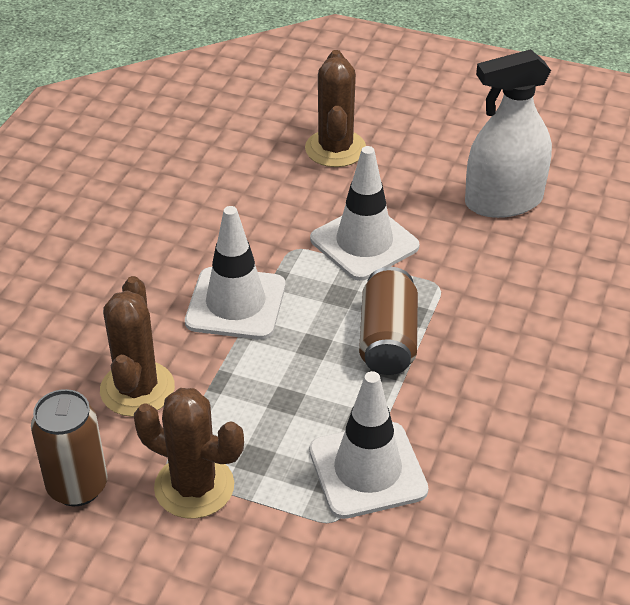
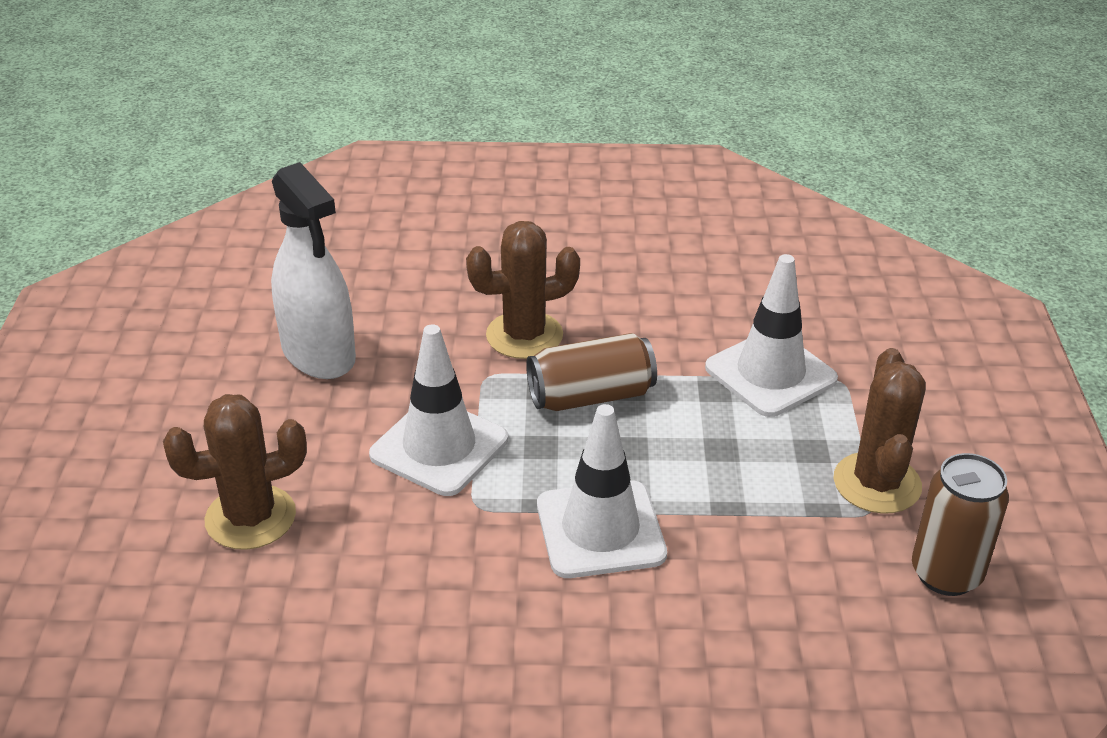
camera: 110 degrees left, 5 degrees down
brown cactus [100,276,175,417] -> brown cactus moved to [466,221,580,359]

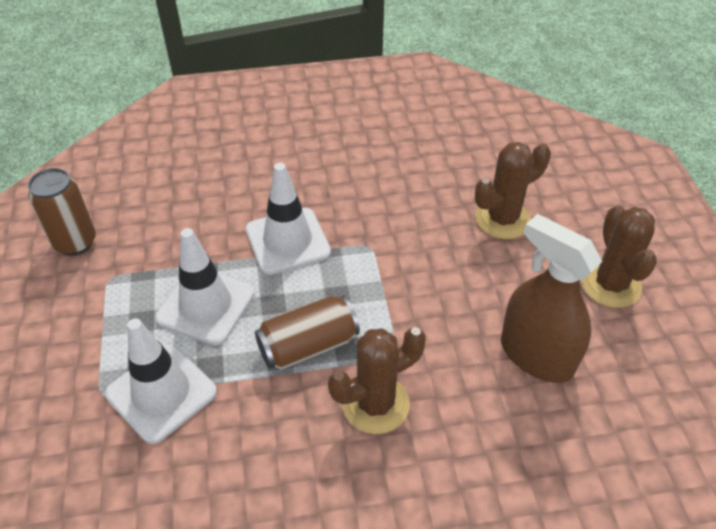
camera: 170 degrees right, 10 degrees up
white spray bottle [271,162,356,379] -> brown spray bottle [501,214,602,383]
white traffic cone [369,324,508,496] -> white traffic cone moved to [155,228,255,346]
brown cactus [833,348,926,514] -> brown cactus moved to [581,205,657,308]

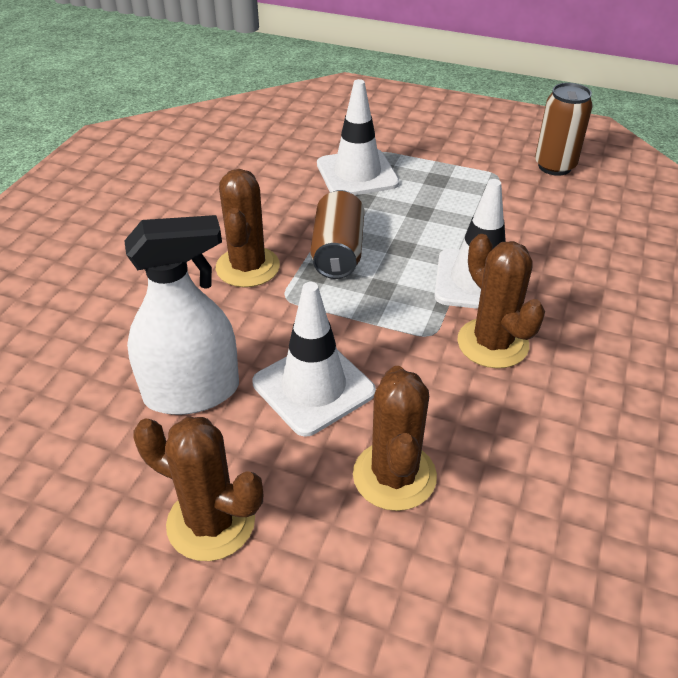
camera: 120 degrees right, 5 degrees down
white traffic cone [155,228,255,346] -> white traffic cone moved to [252,282,376,437]
brown spray bottle [501,214,602,383] -> white spray bottle [124,215,239,415]
none -> brown cactus [457,234,545,368]

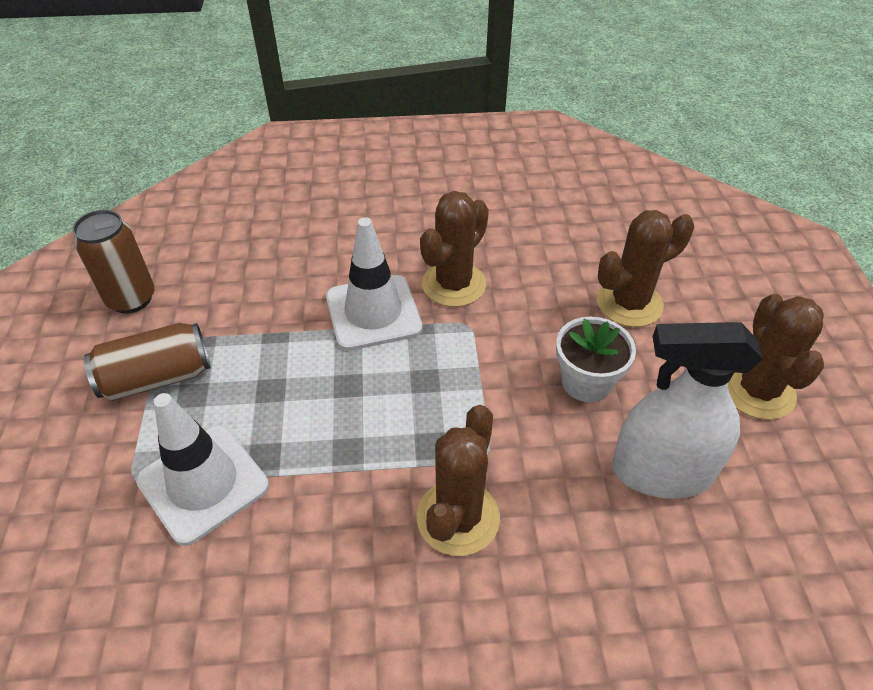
camera: 115 degrees left, 5 degrees up
white spray bottle [124,215,239,415] -> white spray bottle turned 45 degrees counterclockwise [612,322,763,498]
brown cactus [216,169,280,287] -> brown cactus turned 45 degrees counterclockwise [417,405,500,556]
white traffic cone [252,282,376,437] -> white flower pot [556,317,636,402]
brown can [310,190,364,279] -> brown can moved to [84,323,211,401]

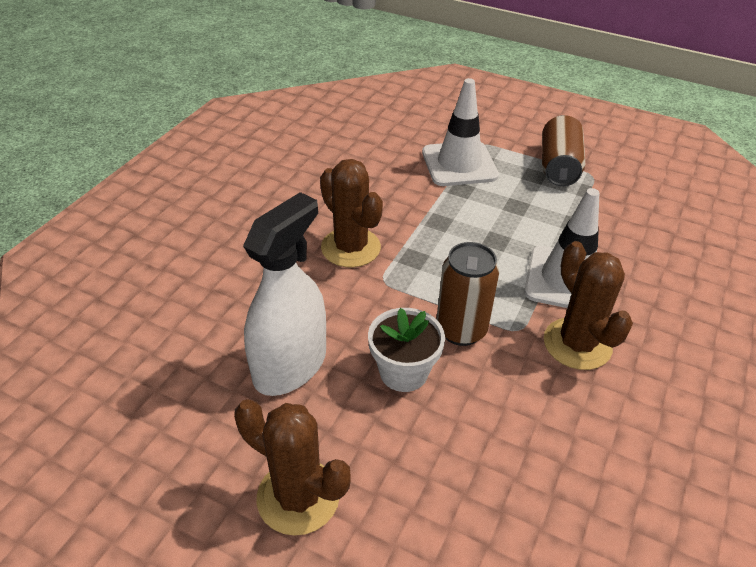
camera: 120 degrees right, 5 degrees down
brown can [72,210,155,313] -> brown can moved to [437,242,499,346]
brown cactus [597,210,694,327] -> none

